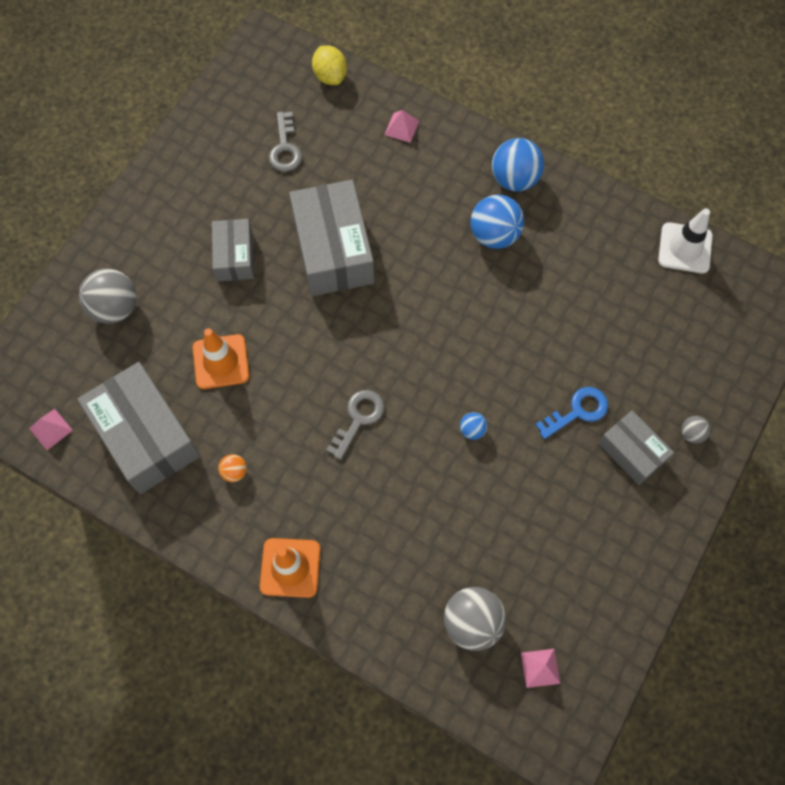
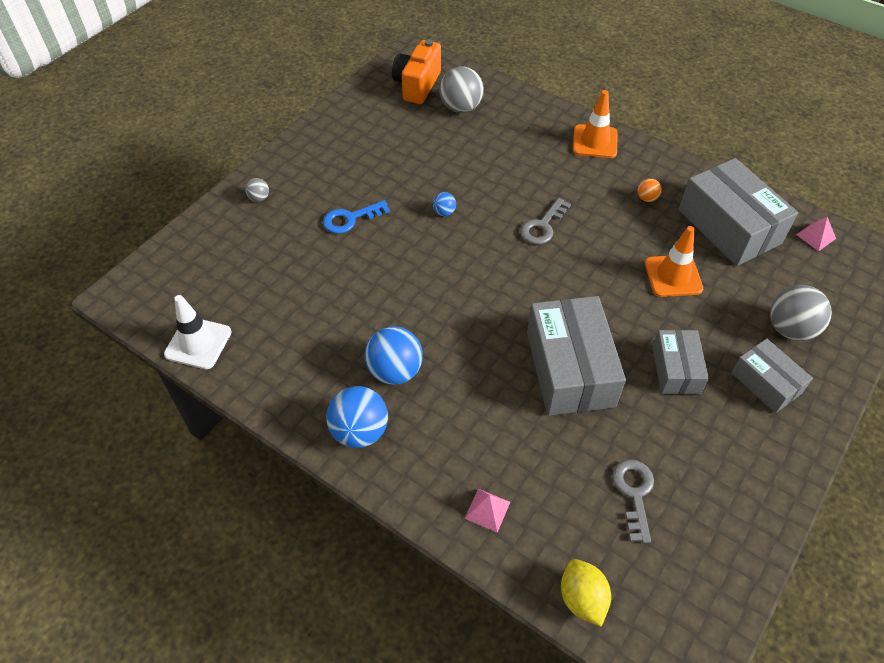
camera: 175 degrees left, 15 degrees down
pink pyramid [521,649,560,688] -> orange camera [392,39,441,104]
grey box [598,410,674,485] -> grey box moved to [731,339,813,413]

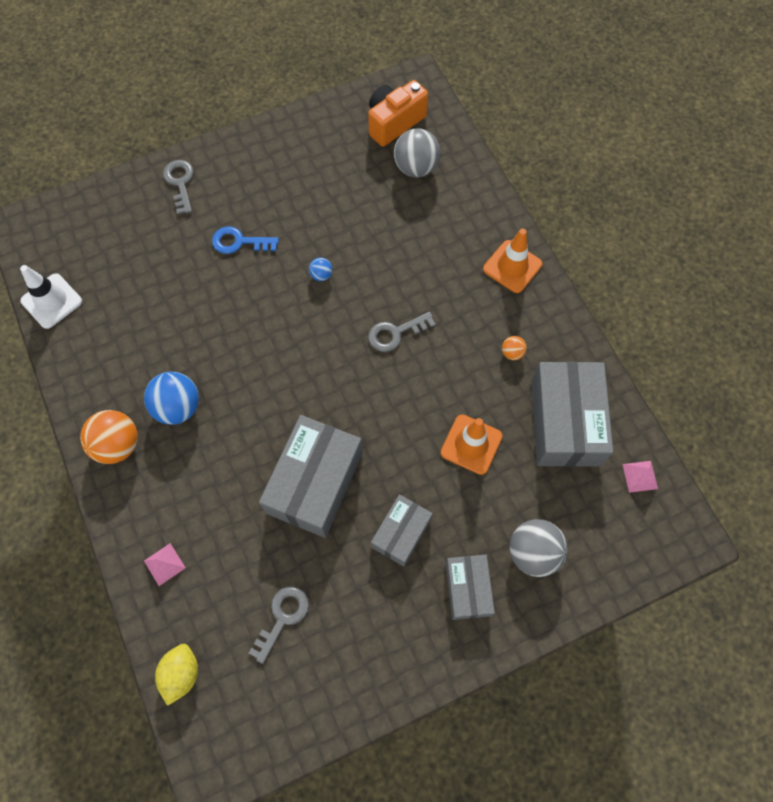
camera: 30 degrees right, 15 degrees up
grey ball [245,178,269,202] -> grey key [163,160,194,214]
blue ball [326,386,388,448] -> orange ball [80,410,138,464]

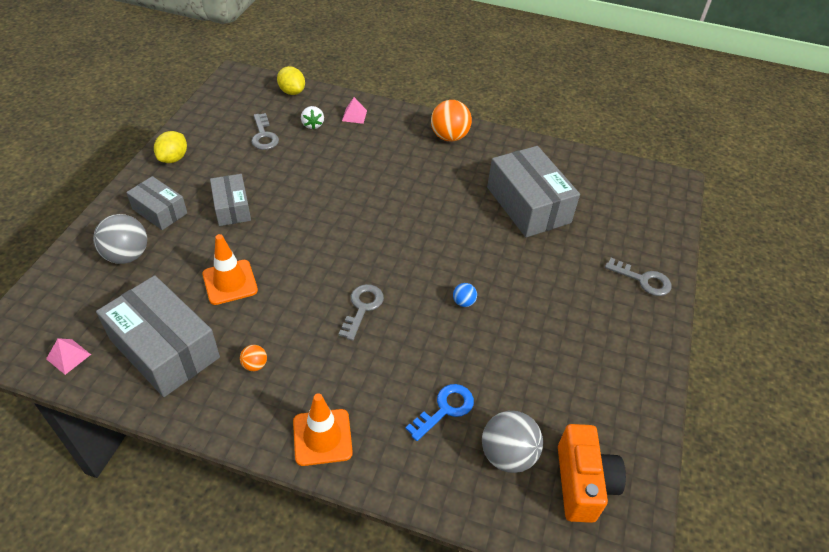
camera: 130 degrees right, 20 degrees down
white traffic cone [20,265,82,329] -> none
blue ball [144,372,199,425] -> none
blue key [212,226,279,254] -> blue key moved to [406,384,474,441]
grey box [259,415,363,538] -> grey box moved to [487,146,580,237]
none -> yellow lemon [154,131,187,163]
none -> white strawberry [301,106,324,130]

